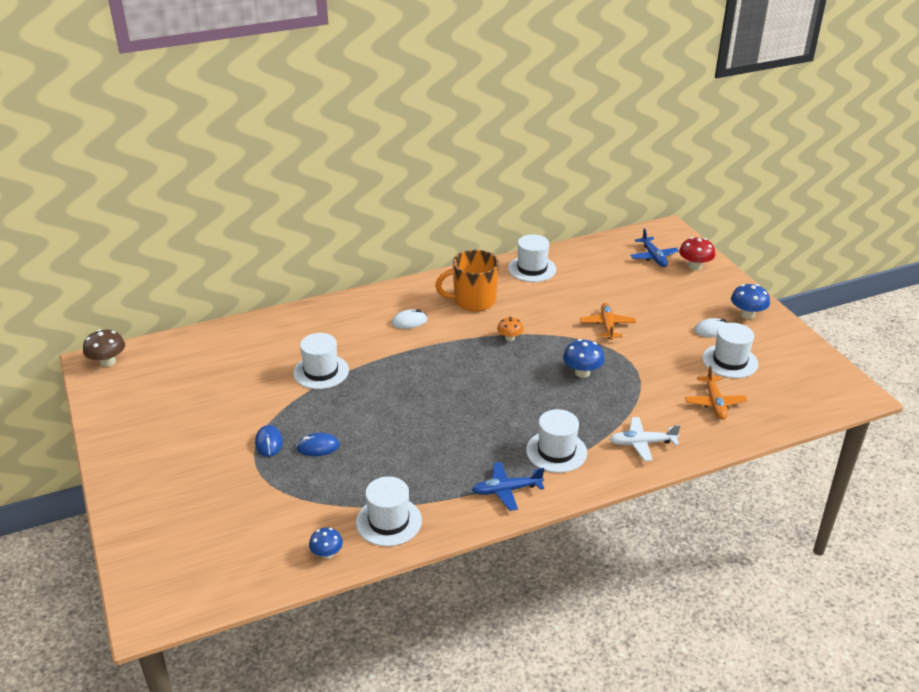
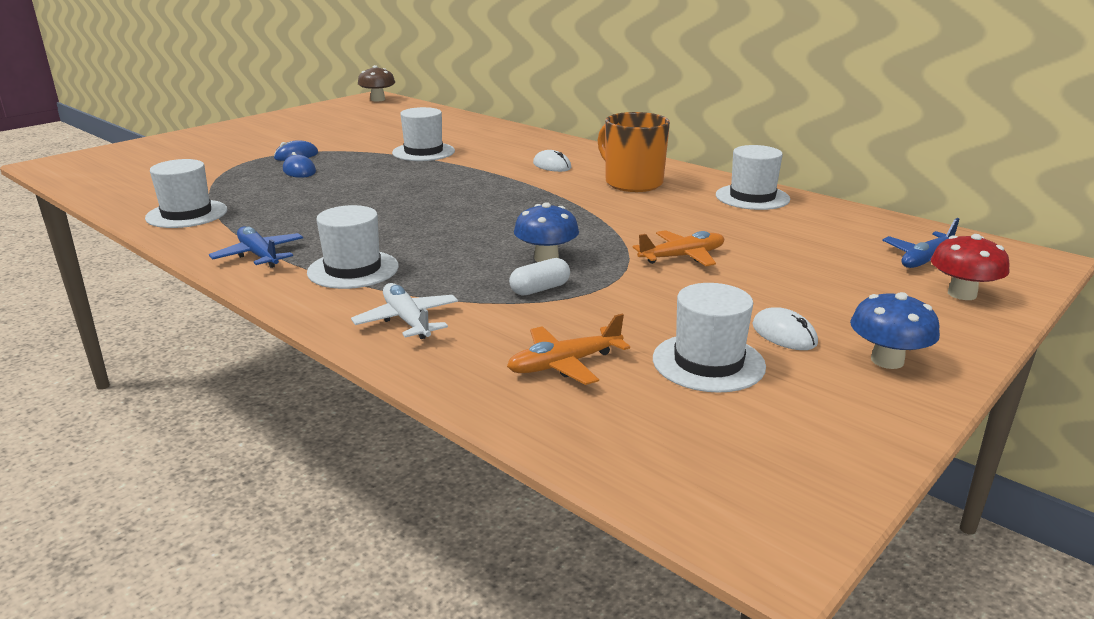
camera: 65 degrees right, 10 degrees down
blue mushroom [309,527,343,559] -> none
orange mushroom [497,317,523,341] -> none
none -> white capsule [509,258,570,296]

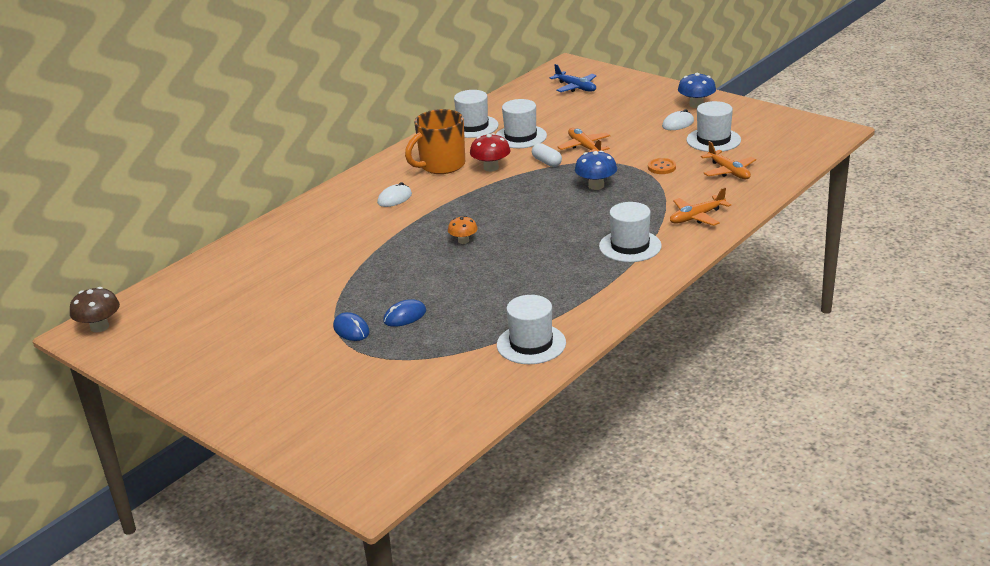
camera: 90 degrees left, 5 degrees up
blue plane [209,227,303,268] -> none
white plane [351,283,458,339] -> orange plane [670,187,731,226]
white hat [392,107,455,161] -> white hat moved to [496,99,547,148]
white capsule [509,258,570,296] -> white capsule moved to [532,143,562,167]
red mushroom [931,234,1010,300] -> red mushroom moved to [470,133,511,171]
none -> orange mushroom [448,216,478,244]
none -> orange button [648,158,676,174]

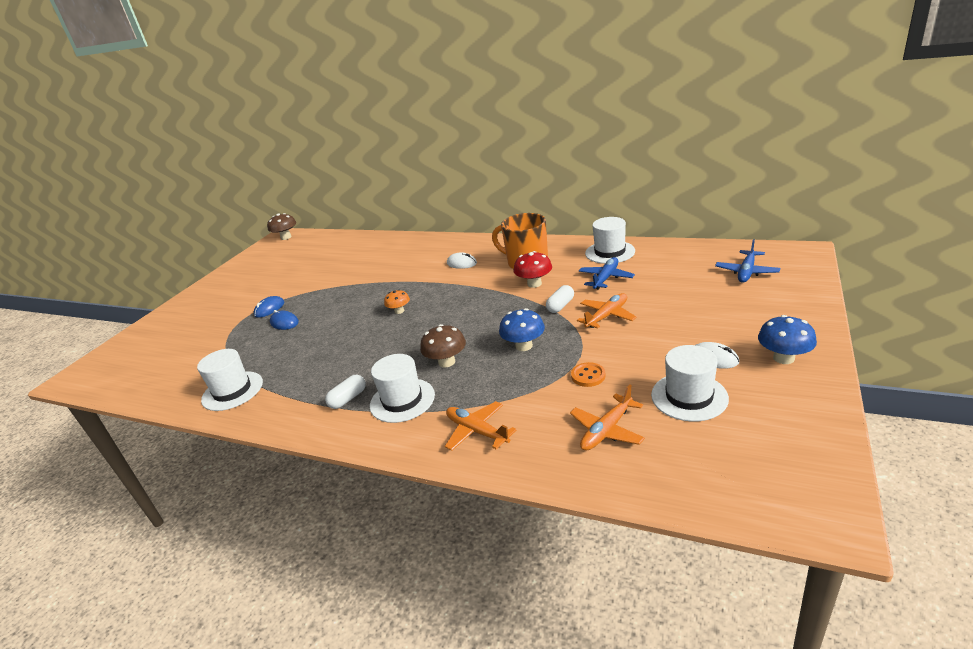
camera: 75 degrees right, 0 degrees up
white hat [496,99,547,148] -> blue plane [579,257,635,290]
none -> white capsule [325,374,366,409]
none -> brown mushroom [420,324,466,367]

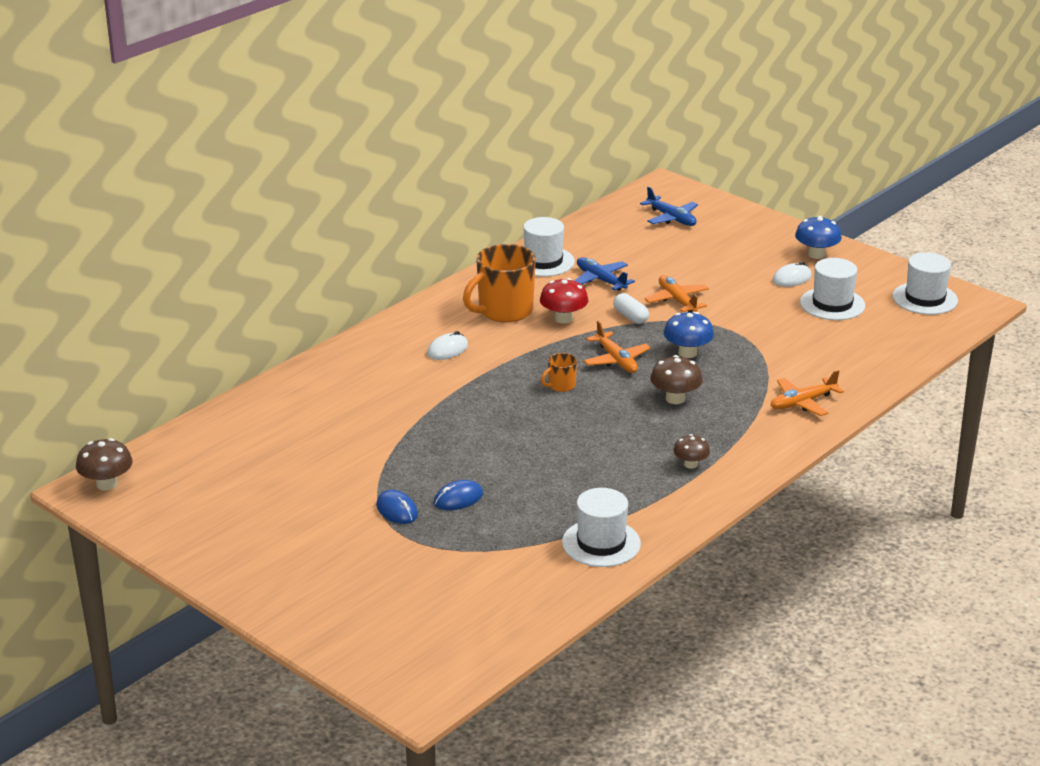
camera: 75 degrees left, 0 degrees up
white capsule [325,374,366,409] -> brown mushroom [673,434,710,469]
white hat [370,354,435,423] -> white hat moved to [892,253,958,315]
orange mushroom [384,290,410,314] -> none
orange plane [570,384,645,451] -> orange plane moved to [584,321,651,373]
orange button [571,362,606,387] -> none
none -> orange mug [541,353,577,392]

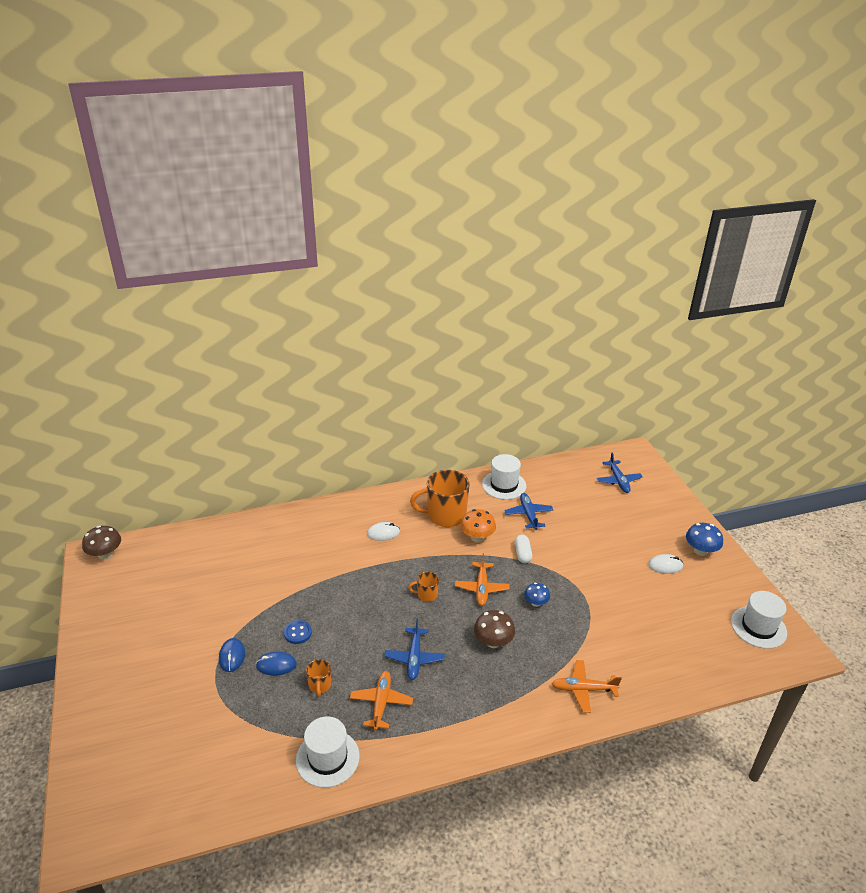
camera: 30 degrees right, 5 degrees up
red mushroom [540,278,589,324] -> orange mushroom [460,509,496,542]
orange plane [645,275,709,312] -> orange plane moved to [350,671,413,731]
blue mushroom [664,312,714,358] -> blue mushroom [524,583,550,607], size x0.66
brown mushroom [673,434,710,469] -> none
white hat [800,258,865,320] -> none
none -> blue button [284,620,312,644]
none -> orange mug [306,659,331,697]
none -> blue plane [384,619,445,680]

